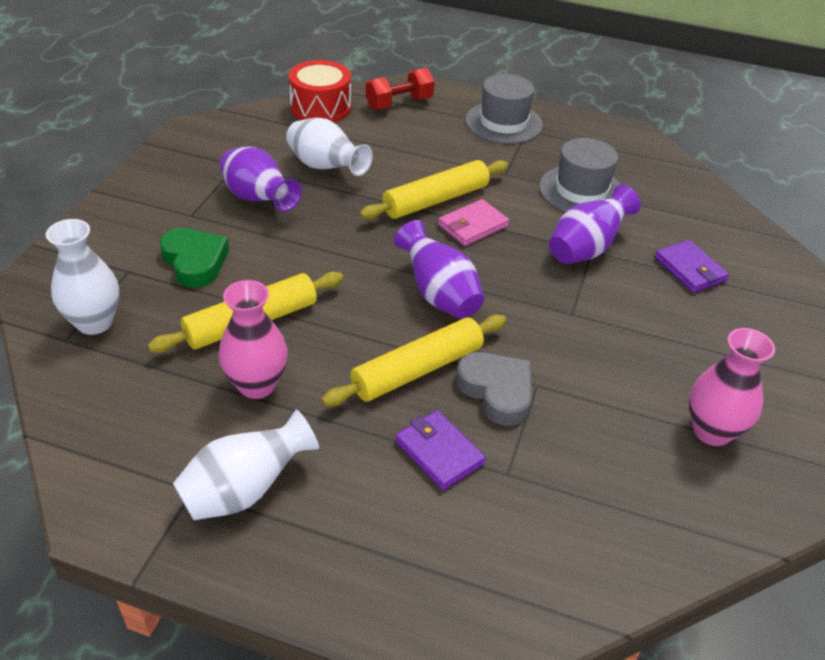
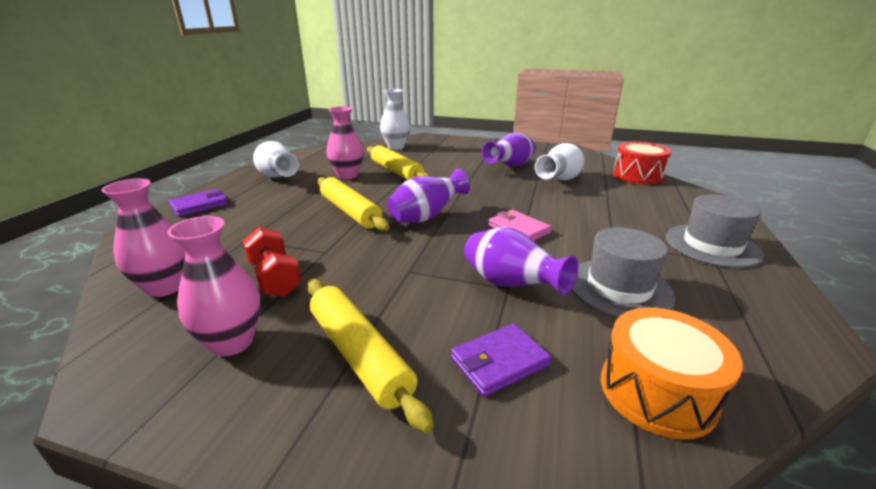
camera: 90 degrees right, 15 degrees down
green heart [159,228,229,287] -> none
yellow rolling pin [360,160,508,219] -> yellow rolling pin moved to [307,279,434,433]
red dumbbell [366,68,434,110] -> red dumbbell moved to [242,227,302,297]
purple wallet [395,410,486,490] -> purple wallet moved to [169,189,228,217]
grey heart [456,352,532,425] -> none
none -> pink vase [101,178,186,297]
none -> orange drum [601,308,743,440]

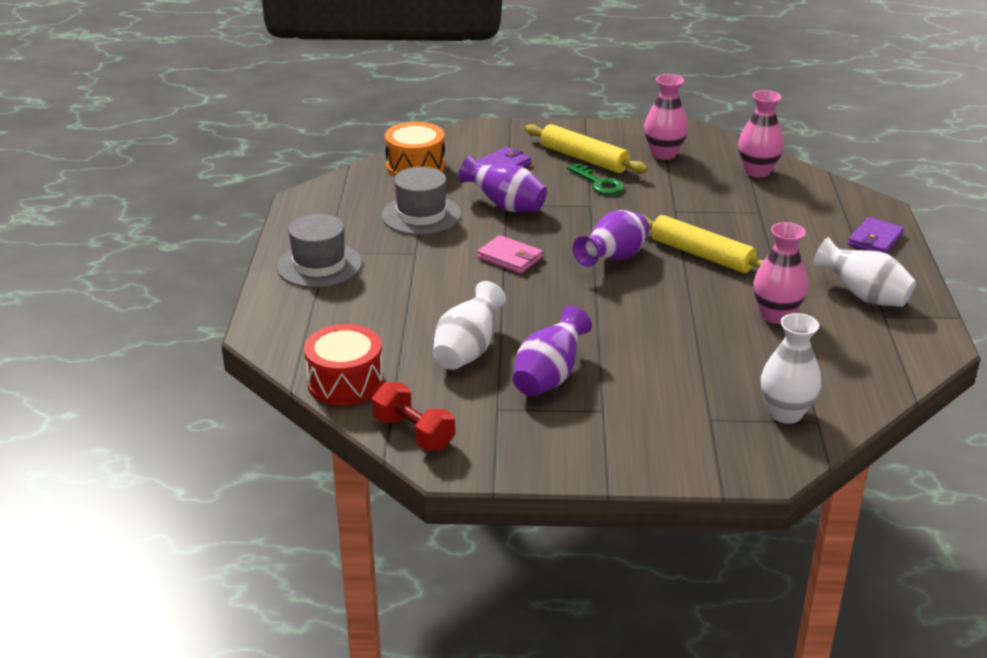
camera: 165 degrees right, 5 degrees up
red dumbbell [242,227,302,297] -> red dumbbell moved to [372,382,455,451]
yellow rolling pin [367,145,430,180] -> none
none -> green key [567,163,624,195]

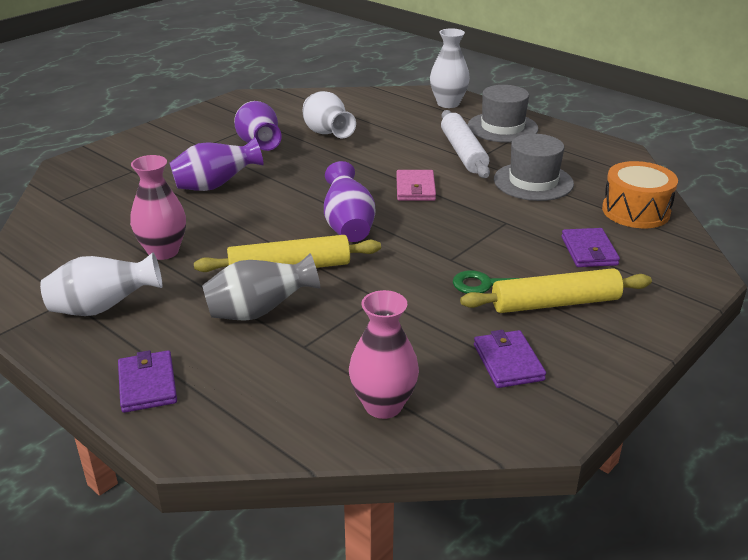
camera: 130 degrees right, 0 degrees up
red drum [304,324,384,406] -> none
red dumbbell [372,382,455,451] -> none
purple vase [458,155,547,212] -> purple vase moved to [170,137,264,191]
pink wallet [477,235,543,274] -> pink wallet turned 75 degrees counterclockwise [396,170,436,201]
pink vase [644,74,688,160] -> purple wallet [474,330,546,388]
white vase [761,313,821,424] -> white vase moved to [430,28,470,108]
none -> grey vase [202,253,320,321]
none -> white rolling pin [441,110,490,178]

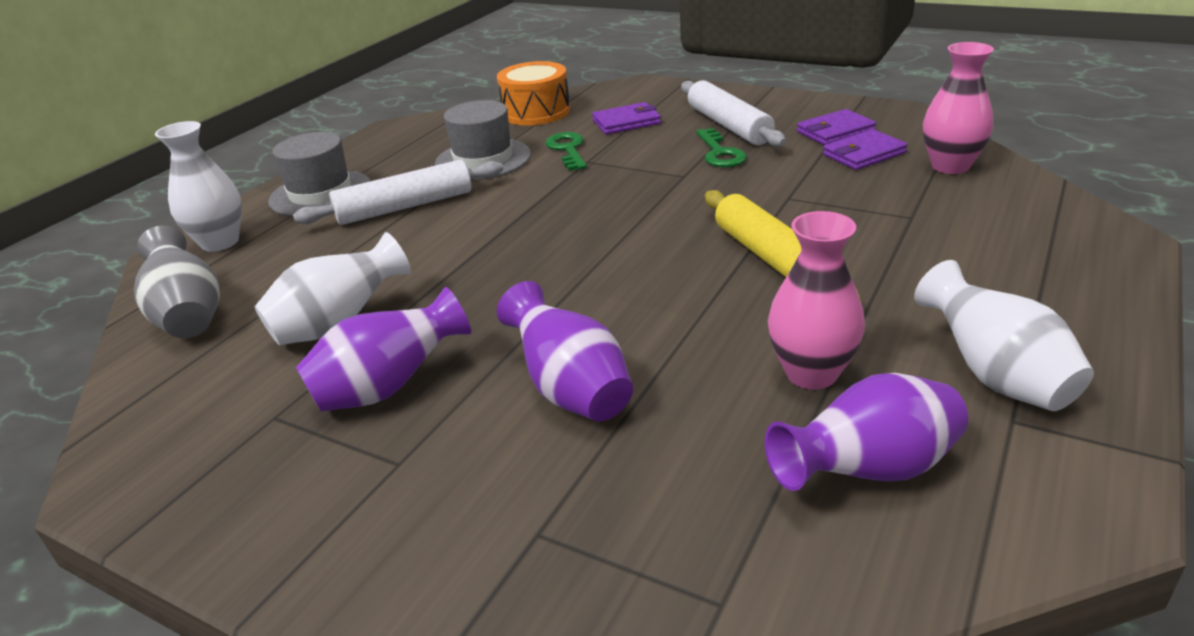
camera: 100 degrees left, 0 degrees up
purple wallet [118,350,177,413] -> purple wallet moved to [823,129,908,170]
grey vase [202,253,320,321] -> grey vase moved to [134,226,220,338]
purple vase [324,161,375,242] -> purple vase moved to [765,373,968,491]
pink wallet [396,170,436,201] -> none
yellow rolling pin [460,268,652,313] -> white rolling pin [681,80,786,147]
none -> green key [545,132,587,171]

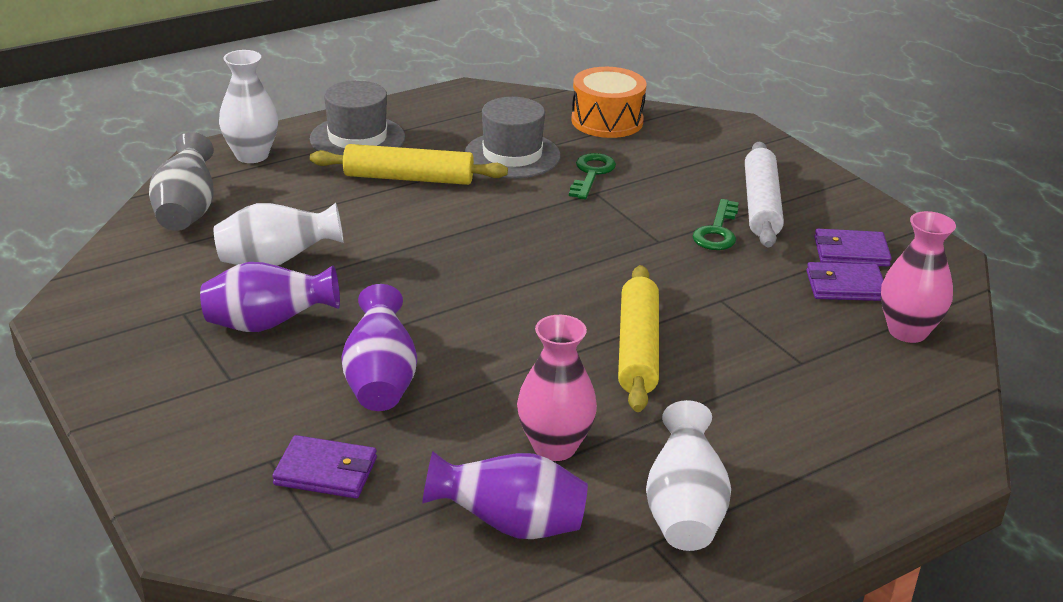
camera: 25 degrees right, 0 degrees up
white rolling pin [293,160,503,225] -> yellow rolling pin [310,144,508,185]
purple wallet [592,102,661,135] -> purple wallet moved to [272,435,377,498]

